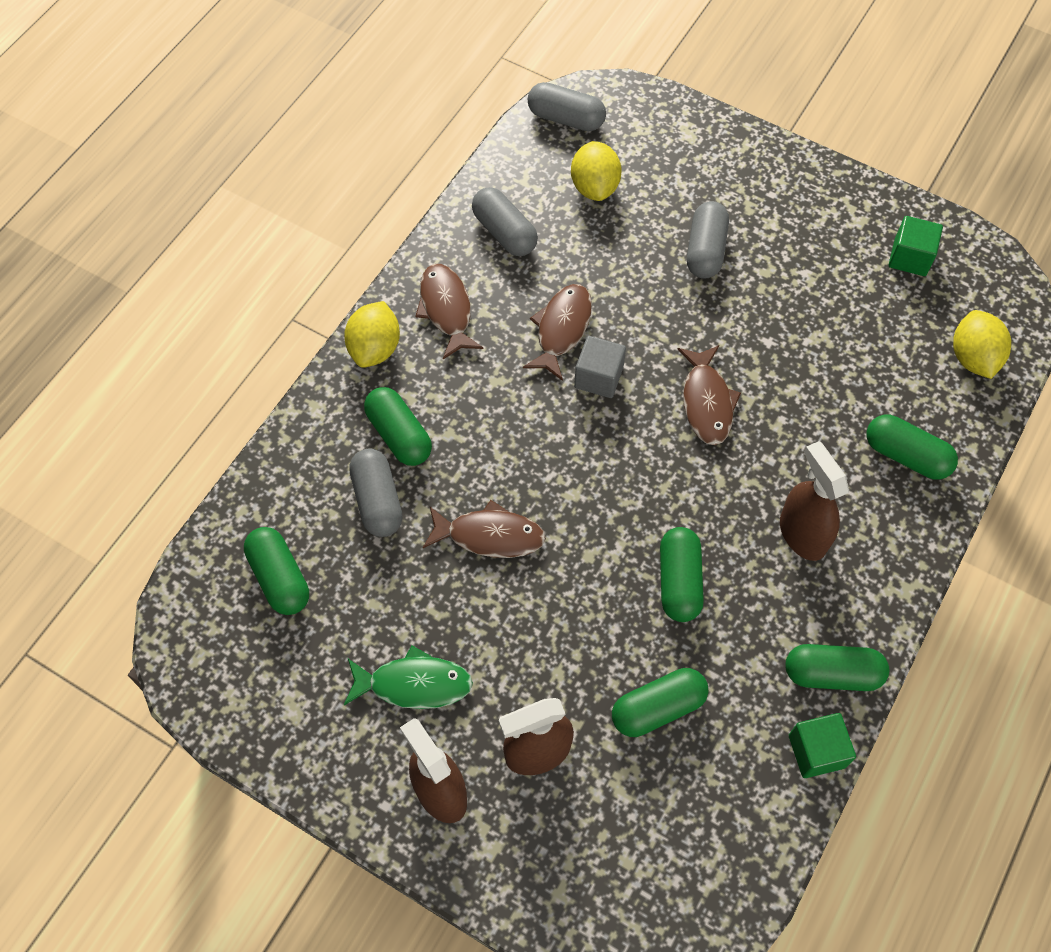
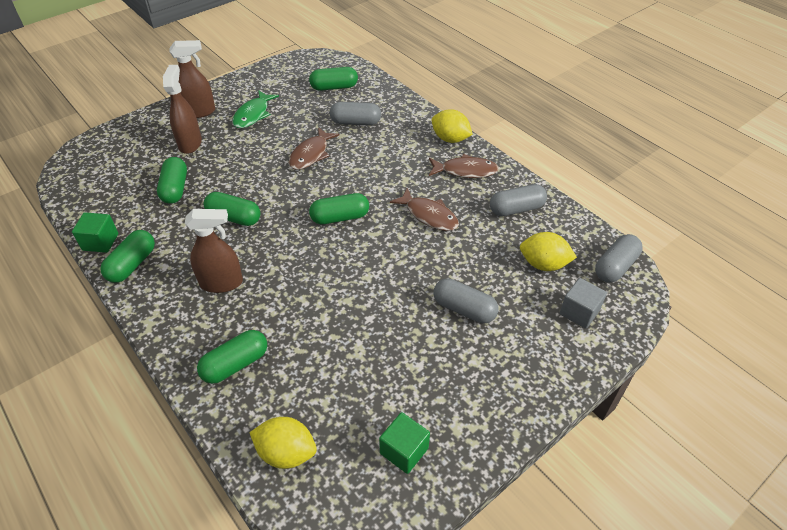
camera: 110 degrees right, 15 degrees down
green capsule [364,387,432,466] -> green capsule moved to [309,193,369,224]
grey cube [574,336,626,398] -> grey cube moved to [560,278,607,329]
brown fish [677,345,741,445] -> none

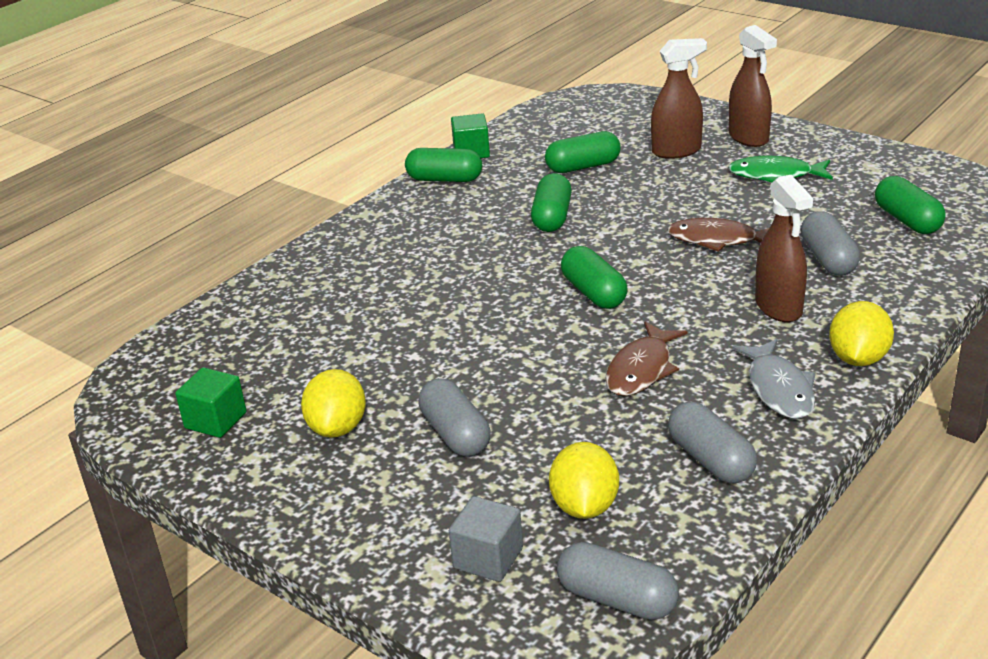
camera: 80 degrees right, 15 degrees down
brown spray bottle [185,209,243,293] -> brown spray bottle moved to [755,175,813,322]
green capsule [197,330,267,384] -> none
yellow lemon [249,417,317,469] -> yellow lemon moved to [301,369,366,438]
brown fish [429,154,499,178] -> grey fish [732,339,816,419]
grey capsule [433,278,499,323] -> grey capsule turned 45 degrees counterclockwise [418,378,490,457]

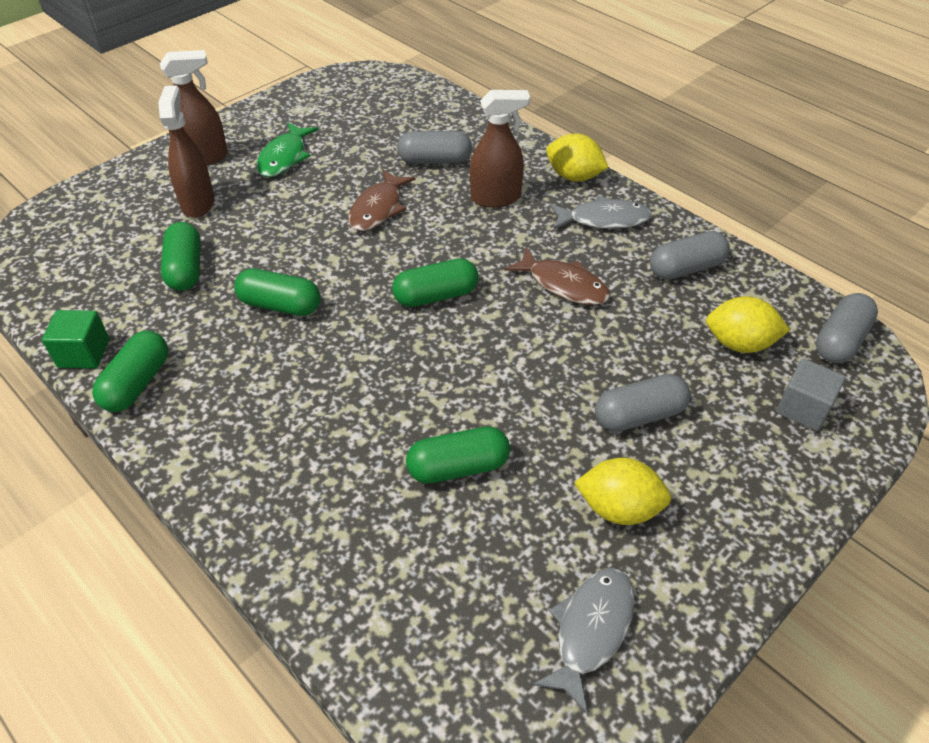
camera: 85 degrees left, 15 degrees up
green cube [175,367,247,438] -> grey fish [533,568,635,714]
green capsule [875,176,946,234] -> green capsule moved to [406,427,510,484]

